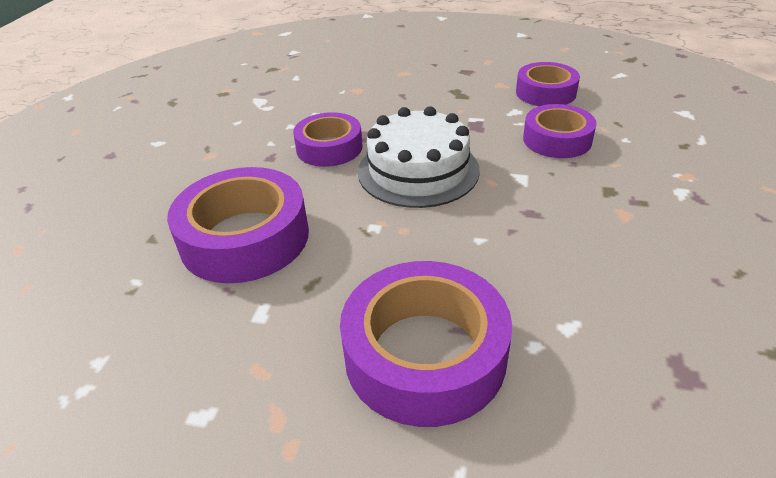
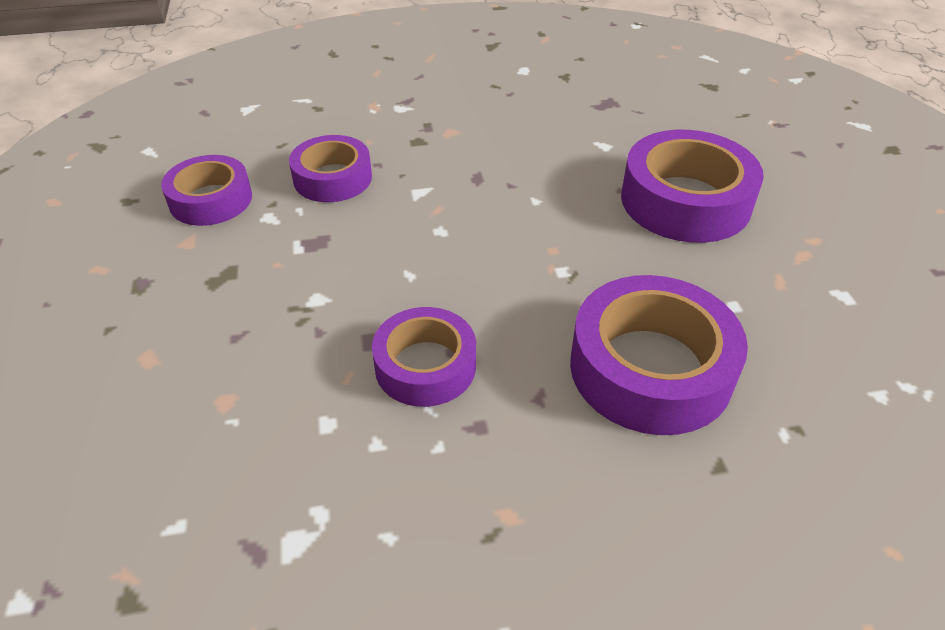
camera: 115 degrees left, 5 degrees up
white cake [358,106,480,208] -> none

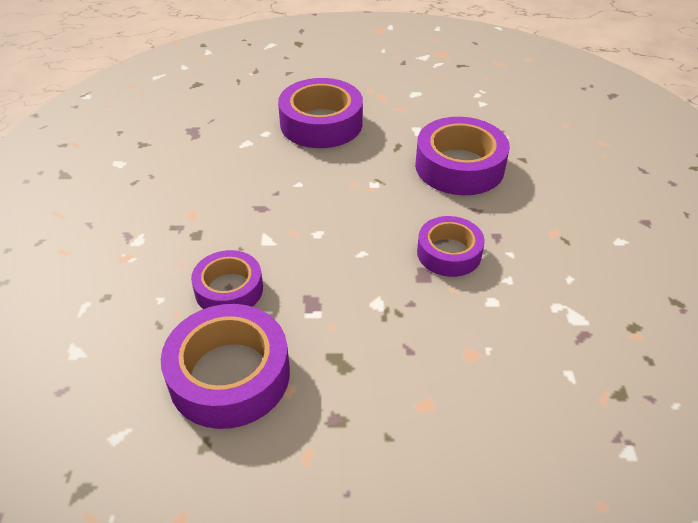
camera: 80 degrees left, 0 degrees up
purple tape [161,155,252,226] -> purple tape [161,304,290,429], size x1.59

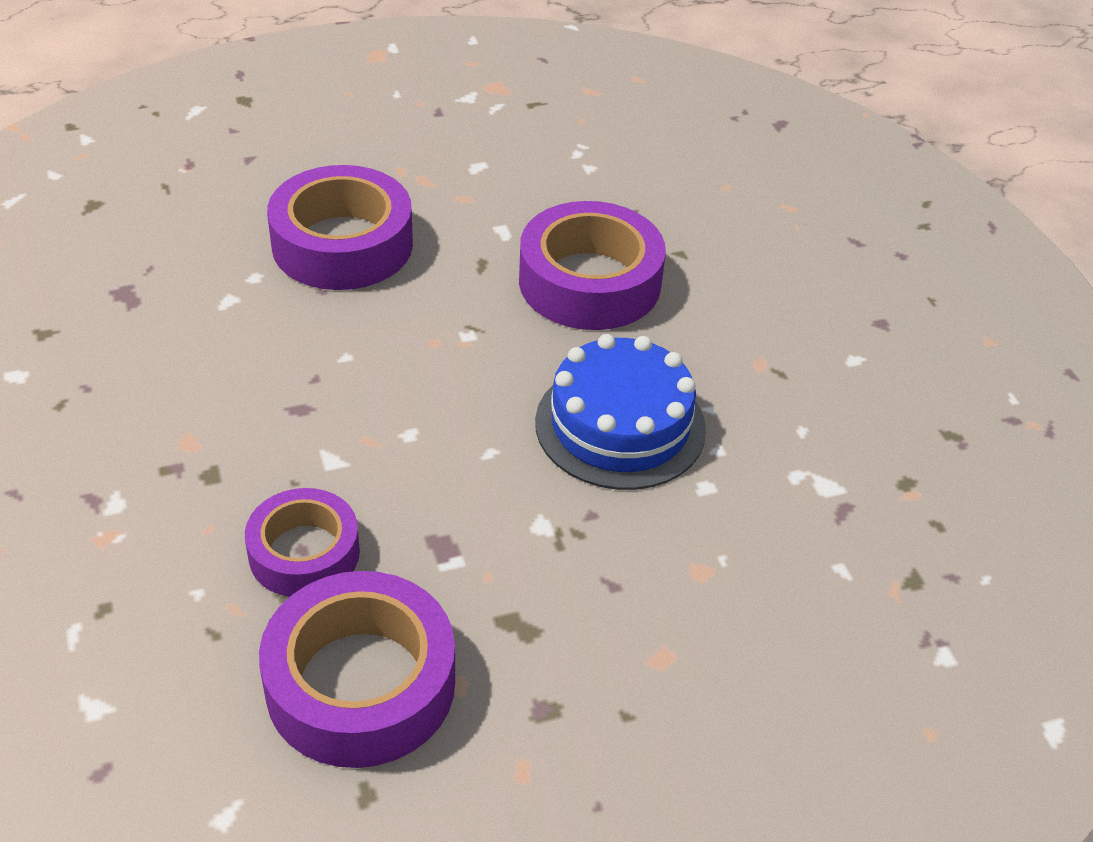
camera: 20 degrees left, 0 degrees up
purple tape [417,216,485,277] -> blue cake [535,334,706,490]

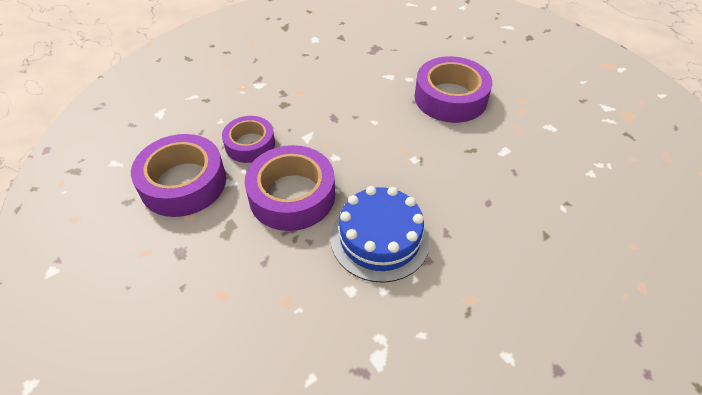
camera: 75 degrees right, 5 degrees up
purple tape [519,201,666,330] -> purple tape moved to [244,145,335,231]

